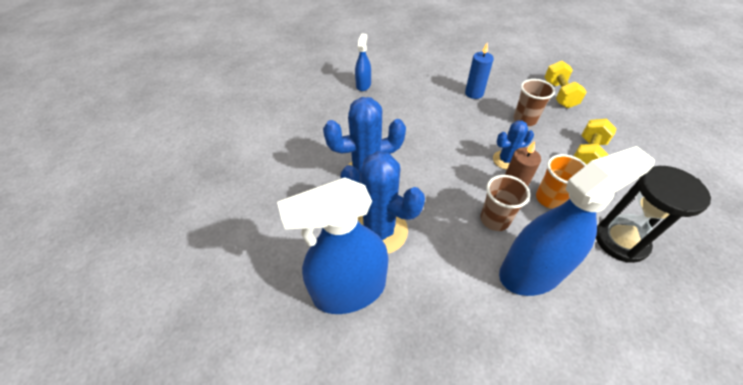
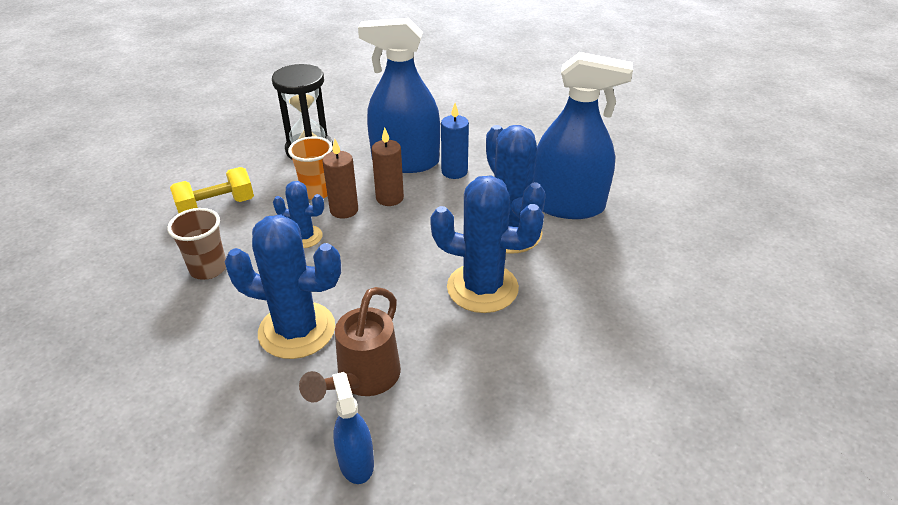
camera: 150 degrees left, 10 degrees down
blue spray bottle [355,34,371,91] -> blue spray bottle turned 120 degrees clockwise [332,372,374,484]
blue candle [465,43,494,99] -> blue candle moved to [441,103,469,179]
brown cup [480,175,530,231] -> brown candle [371,127,404,206]
yellow dumbbell [545,61,587,108] -> none
none -> blue cactus [224,214,341,359]
none -> brown watering can [299,287,401,403]

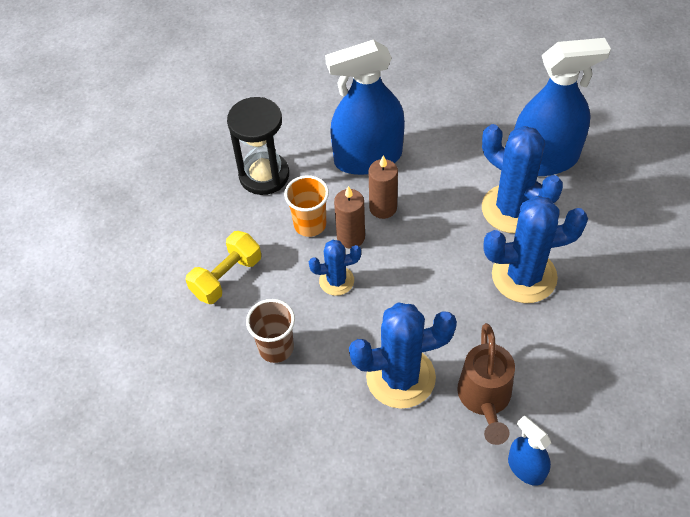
camera: 20 degrees left, 15 degrees up
blue candle [441,103,469,179] -> none

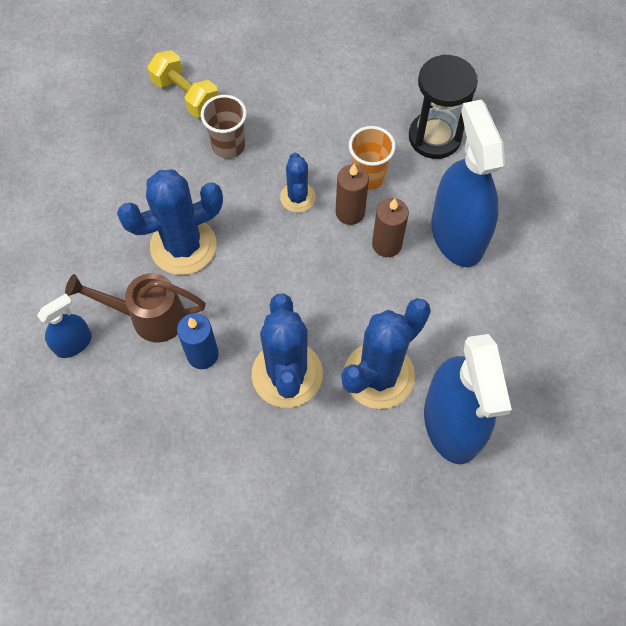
camera: 90 degrees right, 10 degrees up
yellow dumbbell [186,231,261,304] -> yellow dumbbell moved to [147,50,218,118]
blue cactus [349,302,457,409] -> blue cactus turned 75 degrees clockwise [117,170,223,275]
none -> blue candle [177,313,219,369]

